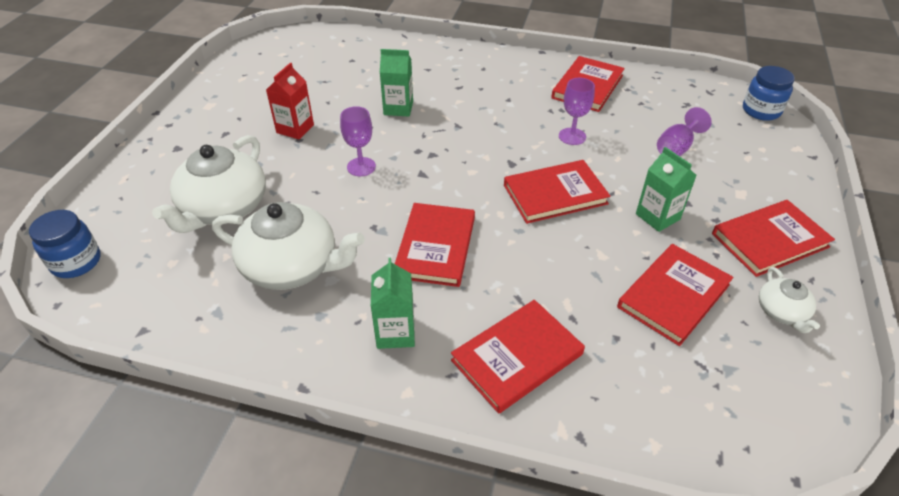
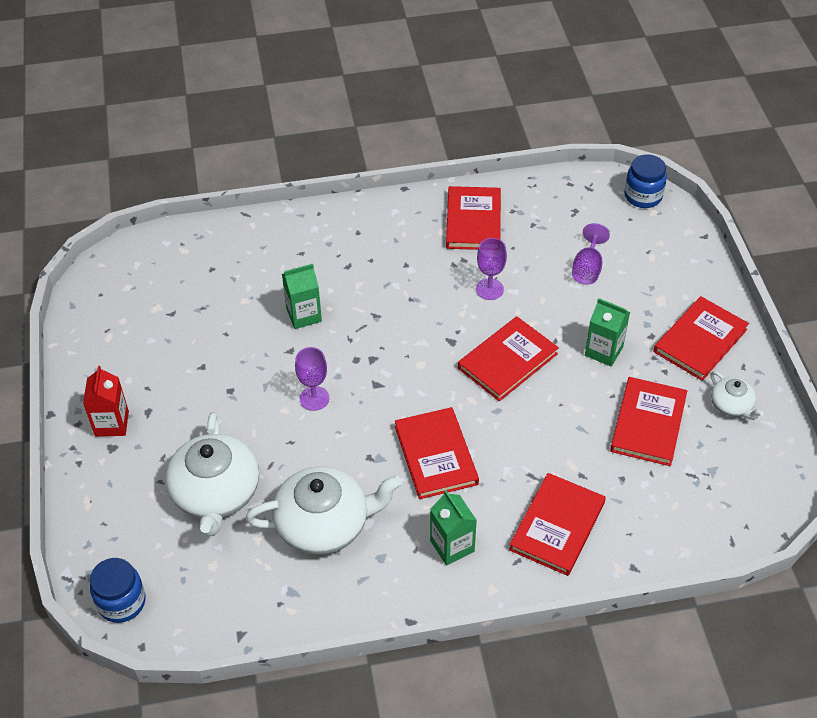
camera: 25 degrees left, 5 degrees up
red carton [266,63,314,139] -> red carton moved to [83,366,129,437]

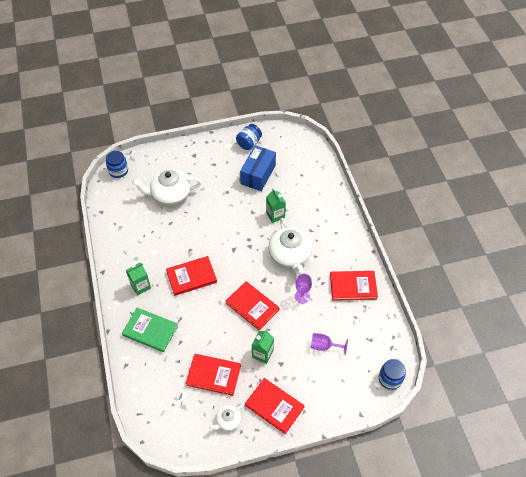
camera: 85 degrees right, 5 degrees up
red carton [83,366,129,437] -> none
white teapot [246,466,402,555] -> white teapot moved to [269,218,312,275]
purple goblet [295,347,329,411] -> none
red book [509,473,606,576] -> green book [122,308,178,352]
none -> blue jar [236,124,262,150]
none -> blue box [240,145,276,191]

